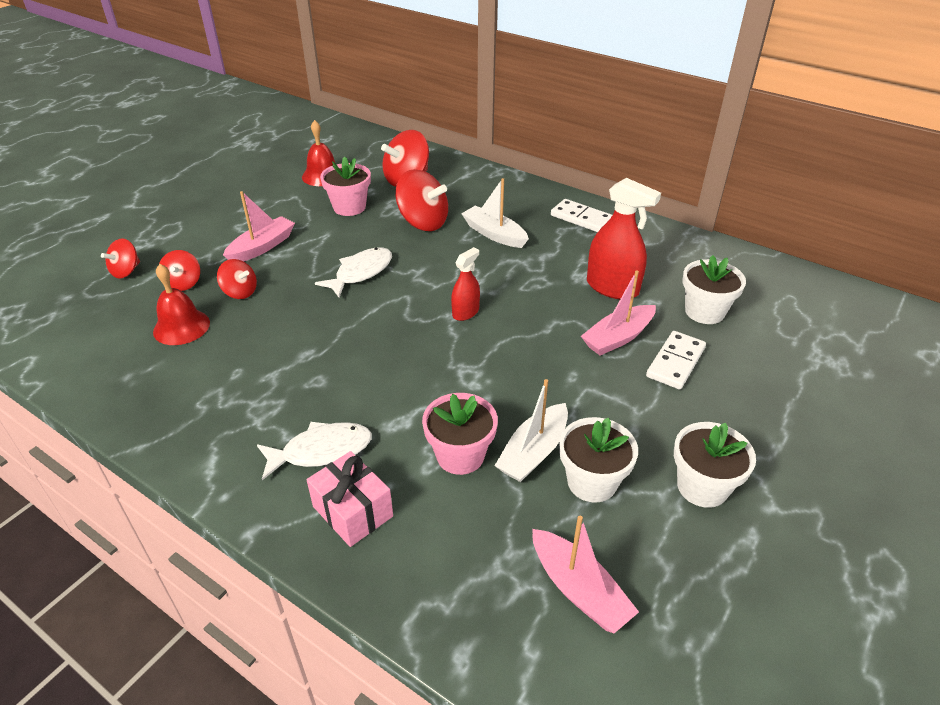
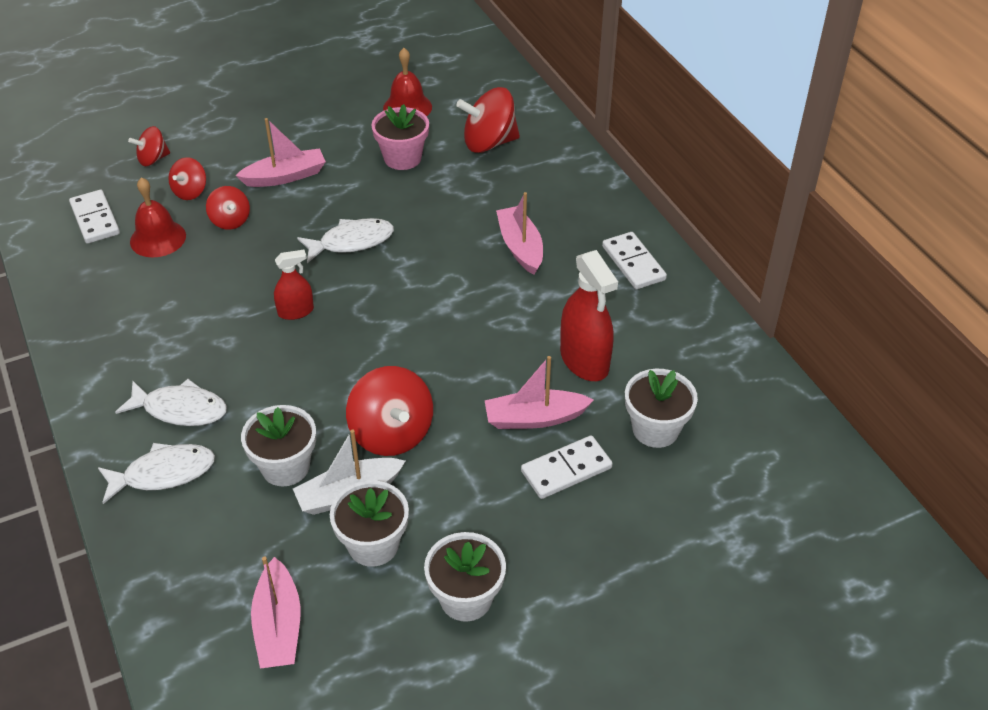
camera: 30 degrees right, 5 degrees up
pink gift [306,451,393,547] -> white fish [98,443,215,504]
red spinning top [395,169,448,231] -> red spinning top moved to [346,366,433,456]
pink flower pot [422,393,498,475] -> white flower pot [241,405,316,486]
red spray bottle [451,247,480,321] -> red spray bottle moved to [274,250,314,320]
white boat [461,178,529,248] -> pink boat [496,192,543,275]
none -> white domino [69,190,120,244]

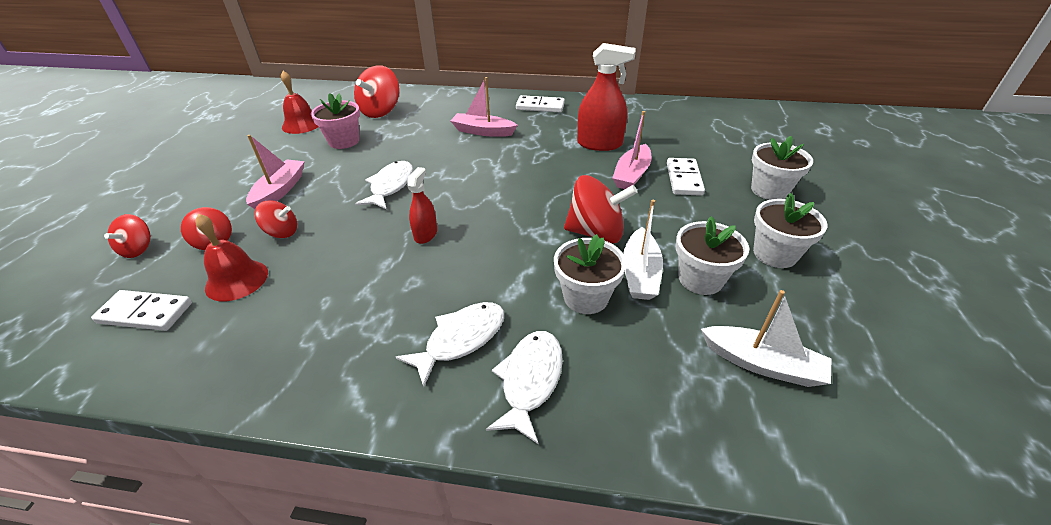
camera: 55 degrees left, 5 degrees down
pink boat [251,557,301,669] -> white boat [701,290,831,387]
white flower pot [625,369,698,448] -> white flower pot moved to [751,136,813,200]

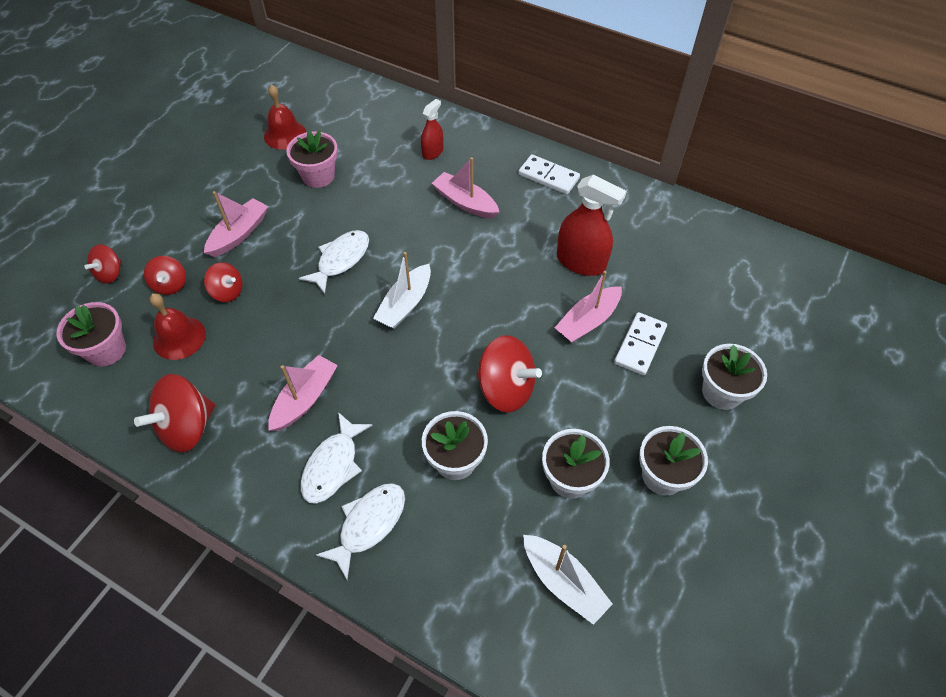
camera: 20 degrees right, 15 degrees up
white domino [91,290,192,331] -> pink flower pot [56,302,126,366]
red spinning top [354,65,400,118] -> red spinning top moved to [134,374,215,452]
white fish [396,302,504,387] -> white fish turned 135 degrees clockwise [301,412,373,504]
red spray bottle [407,167,437,244] -> red spray bottle moved to [421,99,443,160]
white boat [623,200,663,300] -> white boat moved to [373,252,431,329]
none -> pink boat [268,355,338,431]

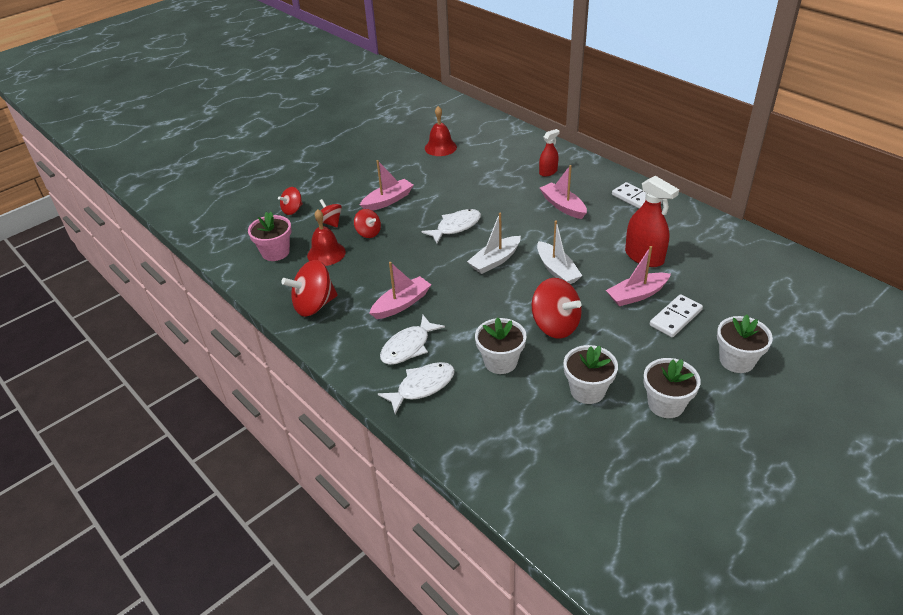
camera: 20 degrees right, 15 degrees down
red spinning top [144,256,186,295] -> red spinning top turned 135 degrees clockwise [316,199,342,228]
pink flower pot [286,131,338,188] -> none
white boat [523,535,612,625] -> white boat moved to [537,220,582,284]

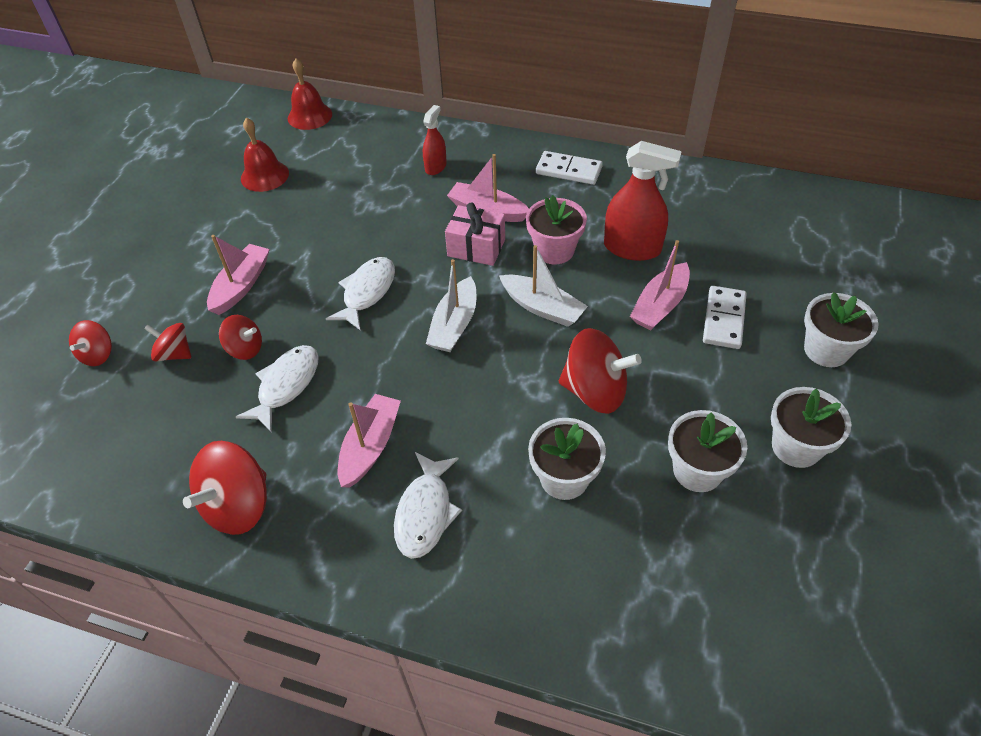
camera: 30 degrees left, 10 degrees up
pink flower pot [248,212,292,261] -> pink flower pot moved to [526,195,587,264]
red bell [307,209,346,266] -> red bell moved to [288,58,332,130]
white fish [378,362,455,414] -> white fish moved to [236,345,319,432]
none -> pink gift [445,202,505,266]

